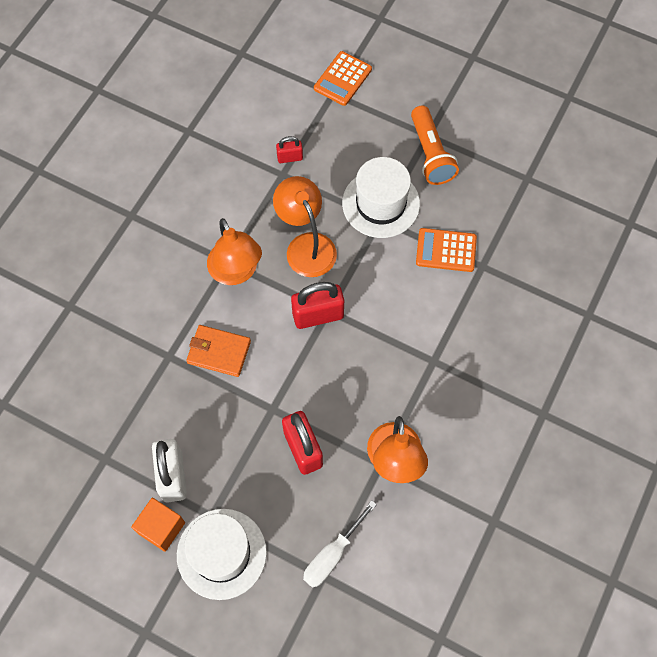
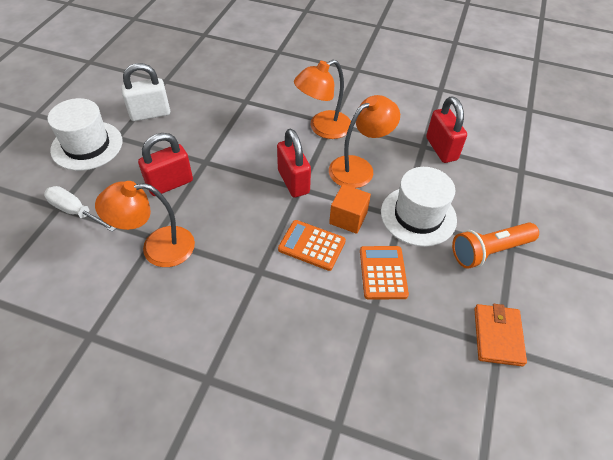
camera: 80 degrees right, 15 degrees down
orange cube [131,498,185,552] -> orange cube moved to [329,184,371,234]
orange wallet [186,325,251,377] -> orange wallet moved to [474,304,527,367]
red padlock [276,136,303,163] -> red padlock [426,97,467,163], size x1.84
orange calculator [314,51,372,106] -> orange calculator moved to [278,220,346,271]

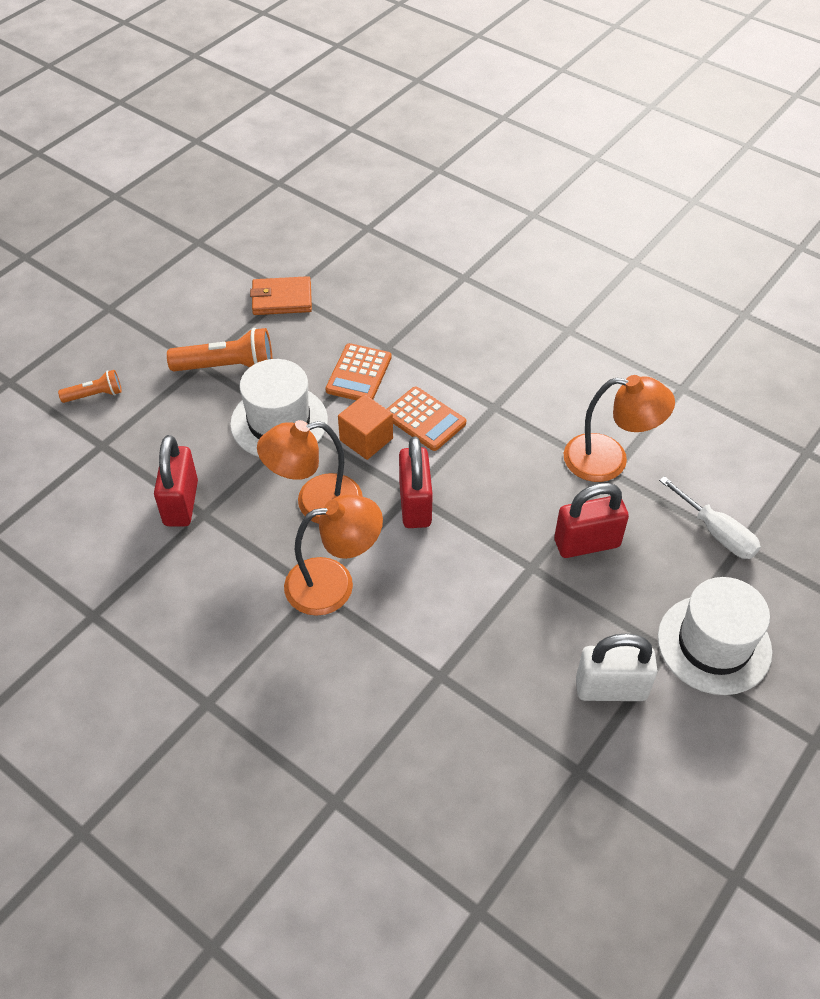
camera: 160 degrees left, 0 degrees up
orange wallet [474,304,527,367] -> orange wallet turned 60 degrees clockwise [250,276,312,315]
none -> orange flashlight [58,370,122,403]

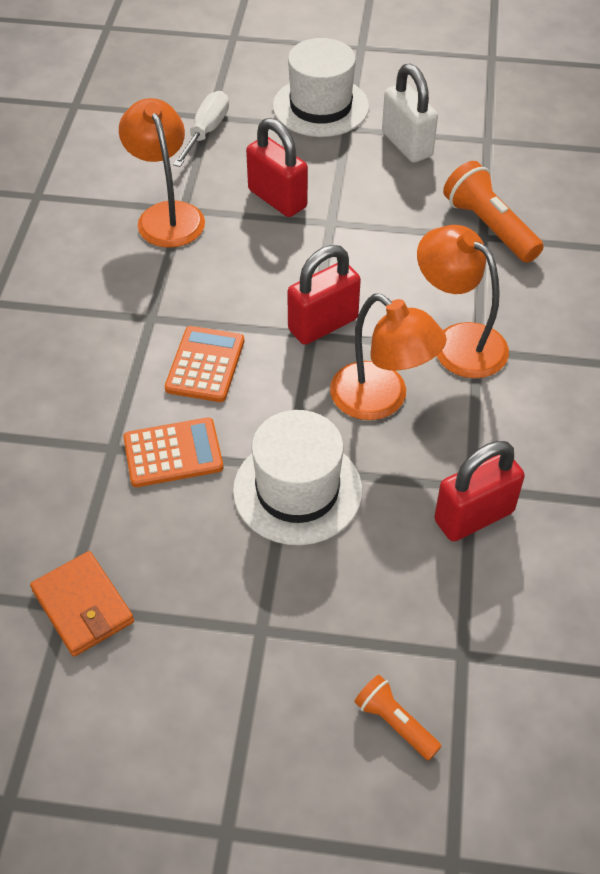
camera: 120 degrees left, 0 degrees up
orange flashlight [167,328,272,371] -> orange flashlight moved to [443,161,544,263]
orange cube [338,394,393,460] -> none

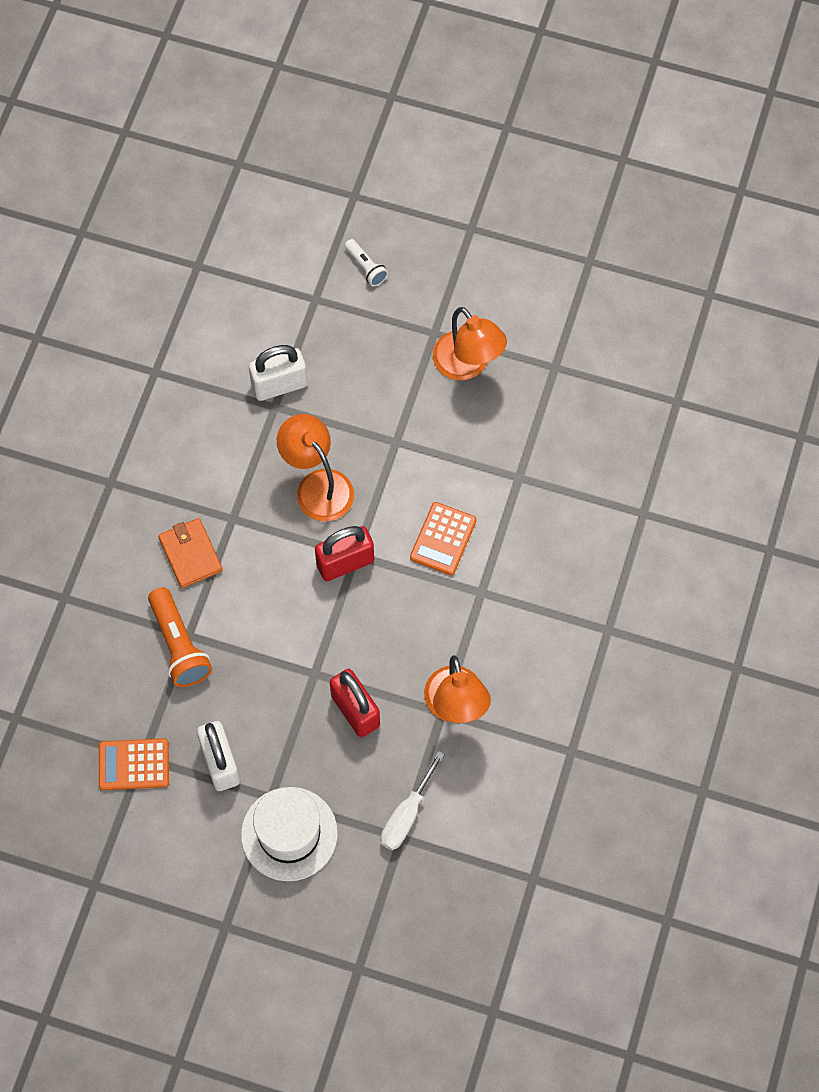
camera: 170 degrees left, 15 degrees up
orange wallet [30,551,134,657] -> orange wallet moved to [158,518,223,588]
orange calculator [123,417,223,487] -> orange calculator moved to [99,738,169,790]
white hat [233,410,362,545] -> none
orange flashlight [354,675,441,760] -> white flashlight [345,239,388,286]
orange lamp [417,225,509,378] -> orange lamp moved to [433,307,507,380]
red padlock [434,441,525,542] -> white padlock [249,345,307,401]

